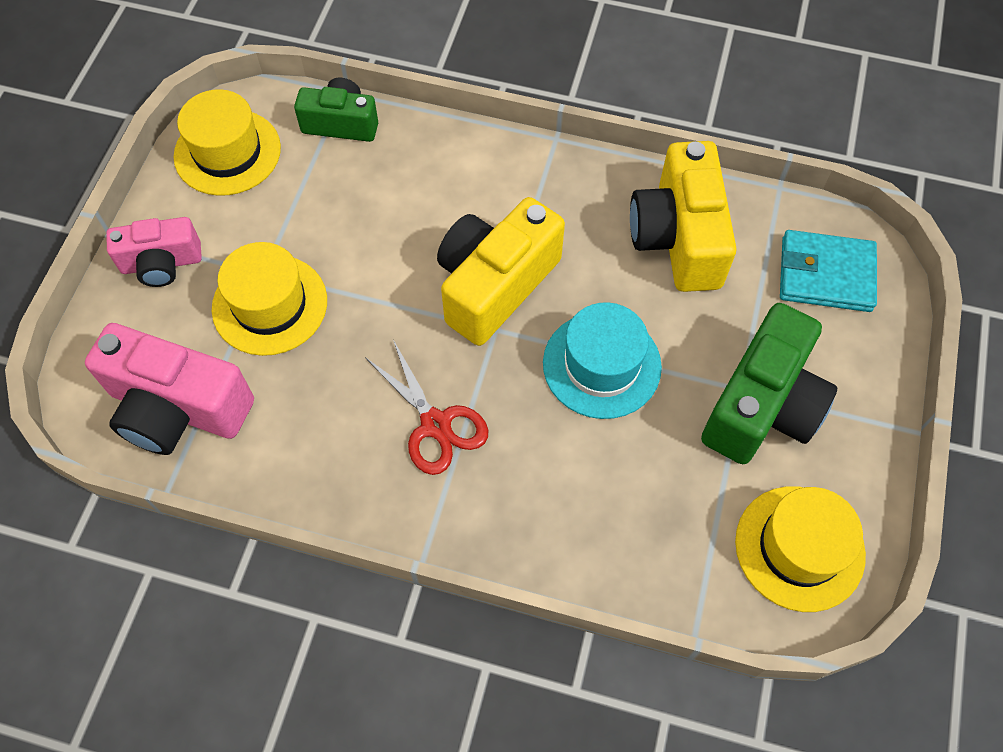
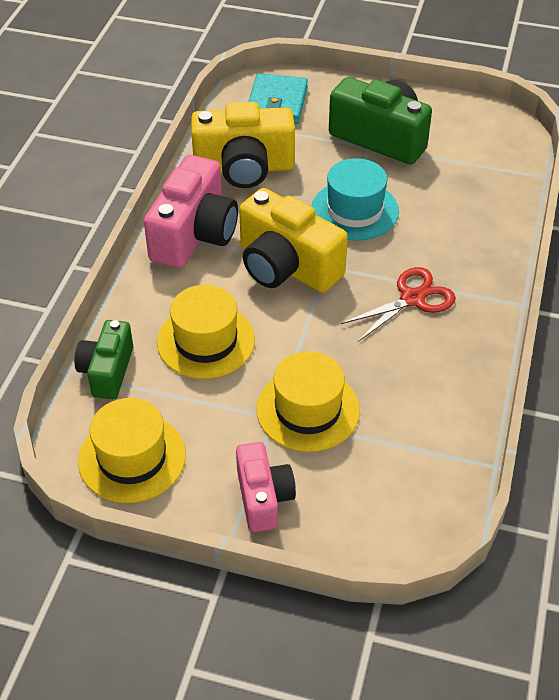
camera: 90 degrees left, 15 degrees down
pink camera [85,323,254,455] -> pink camera moved to [144,155,238,268]
yellow hat [735,486,866,612] -> yellow hat moved to [157,285,255,379]

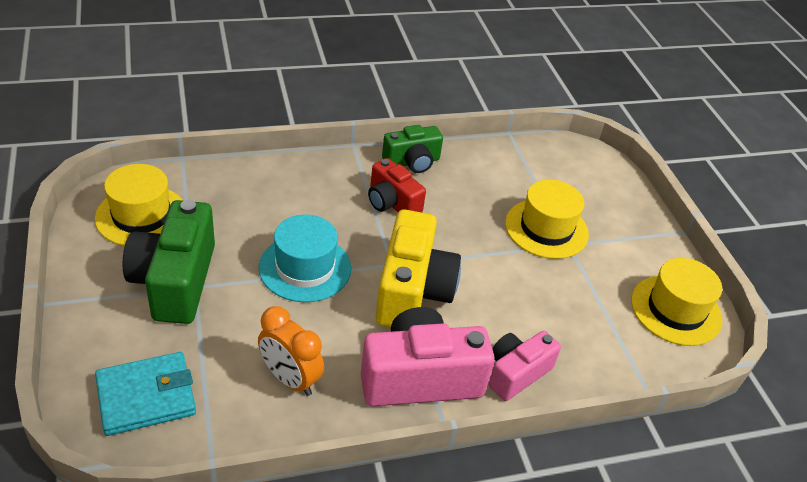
camera: 125 degrees left, 5 degrees down
green camera [74,320,133,399] -> green camera moved to [382,125,443,173]
yellow hat [157,285,255,379] -> yellow hat moved to [95,164,183,246]
yellow camera [191,102,295,188] -> orange clock [258,306,324,396]
pink camera [236,442,296,532] -> pink camera moved to [489,331,561,401]
red scissors [341,267,456,342] -> red camera [368,158,426,212]

